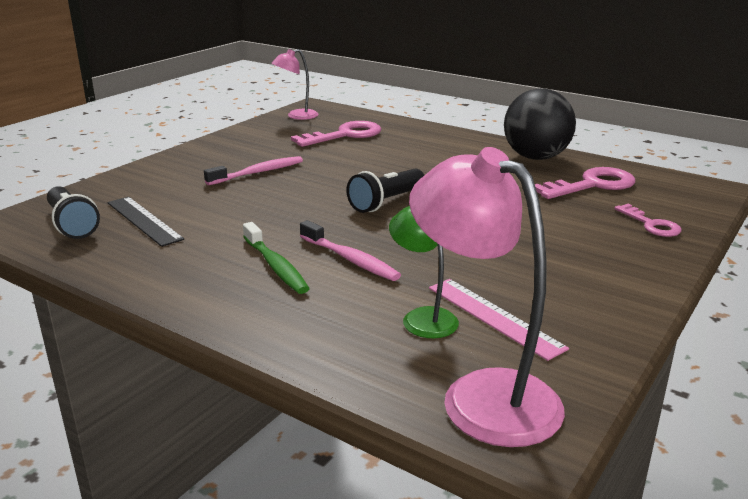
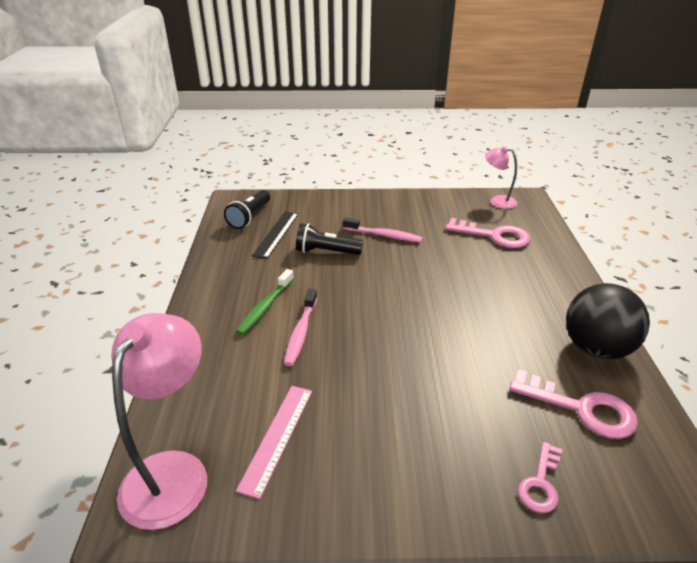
camera: 55 degrees right, 10 degrees up
black flashlight [347,168,424,213] -> black flashlight moved to [296,223,363,255]
green lamp [389,206,459,338] -> none

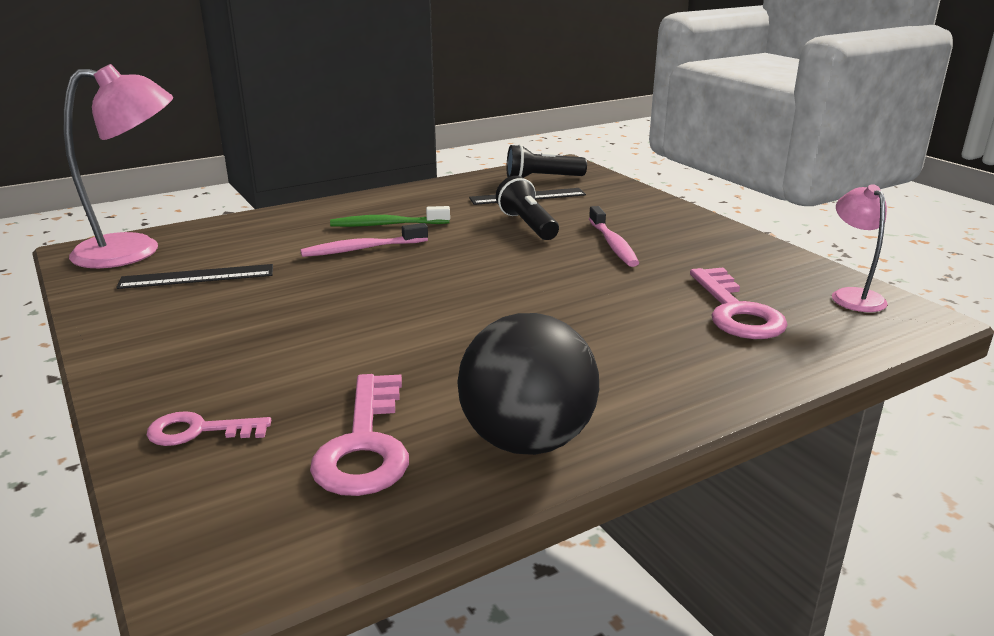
camera: 60 degrees right, 10 degrees down
pink ruler [236,386,312,499] -> black ruler [116,264,273,289]

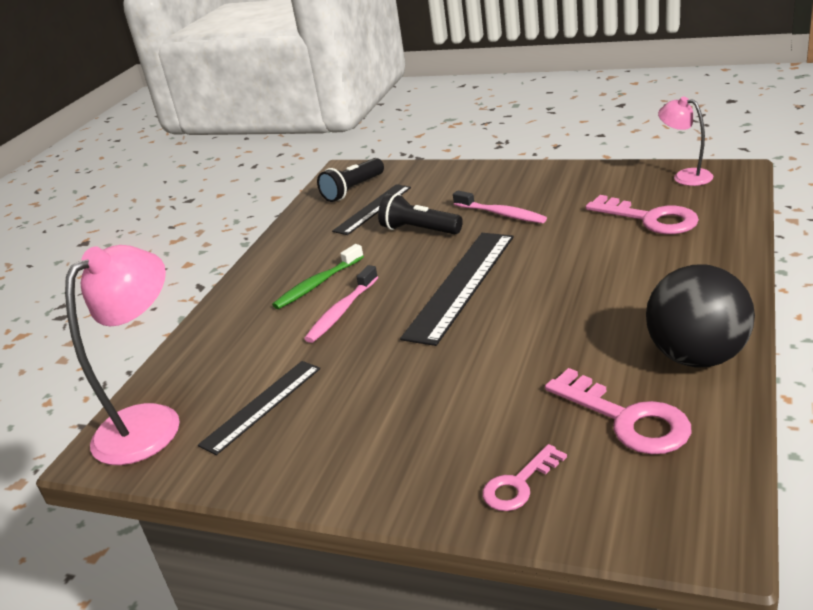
camera: 35 degrees left, 5 degrees up
none -> black ruler [400,233,514,346]

